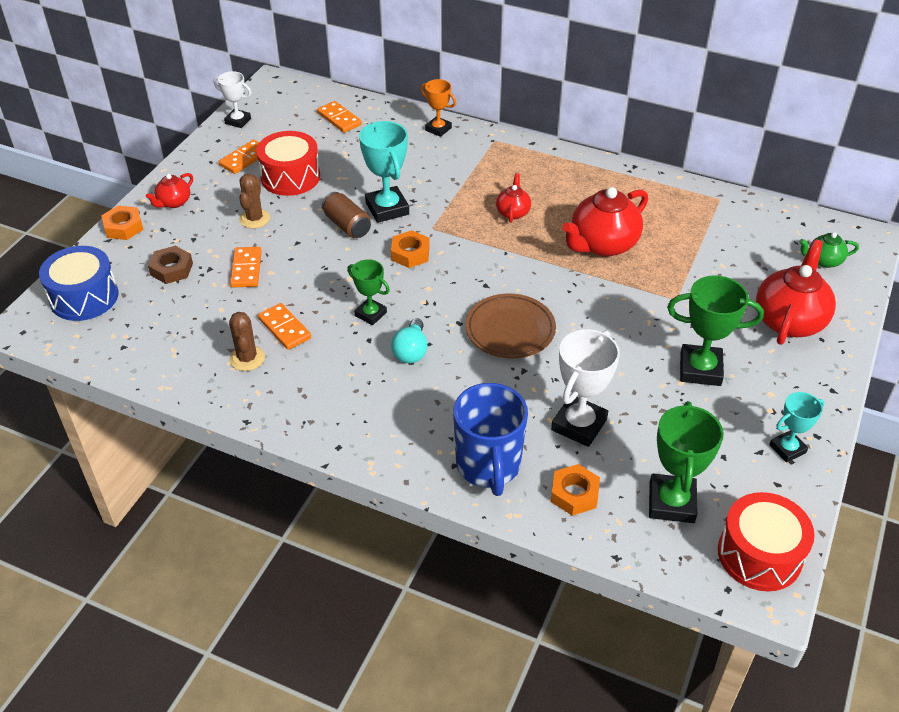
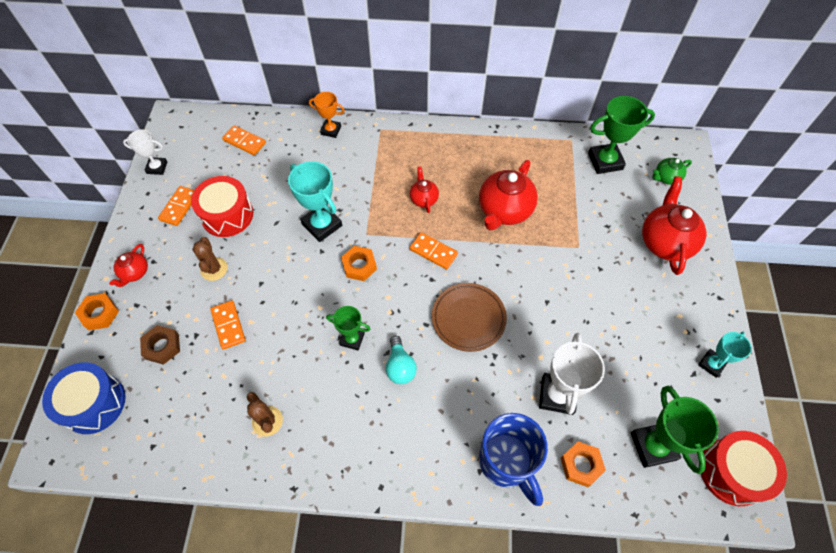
camera: 20 degrees left, 15 degrees up
orange domino [258,303,311,350] -> orange domino moved to [409,232,458,270]
brown can [322,192,371,238] -> none
green trophy [667,275,764,386] -> green trophy moved to [588,96,655,174]

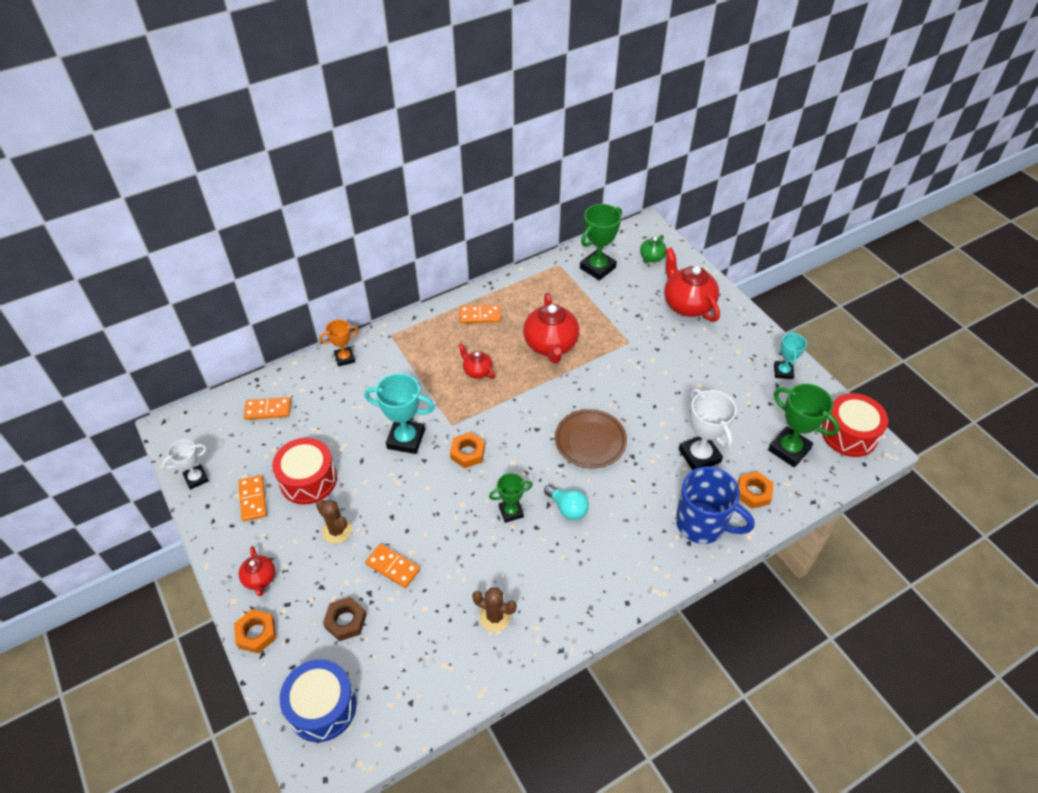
camera: 35 degrees left, 10 degrees down
orange domino [409,232,458,270] -> orange domino moved to [460,305,501,324]

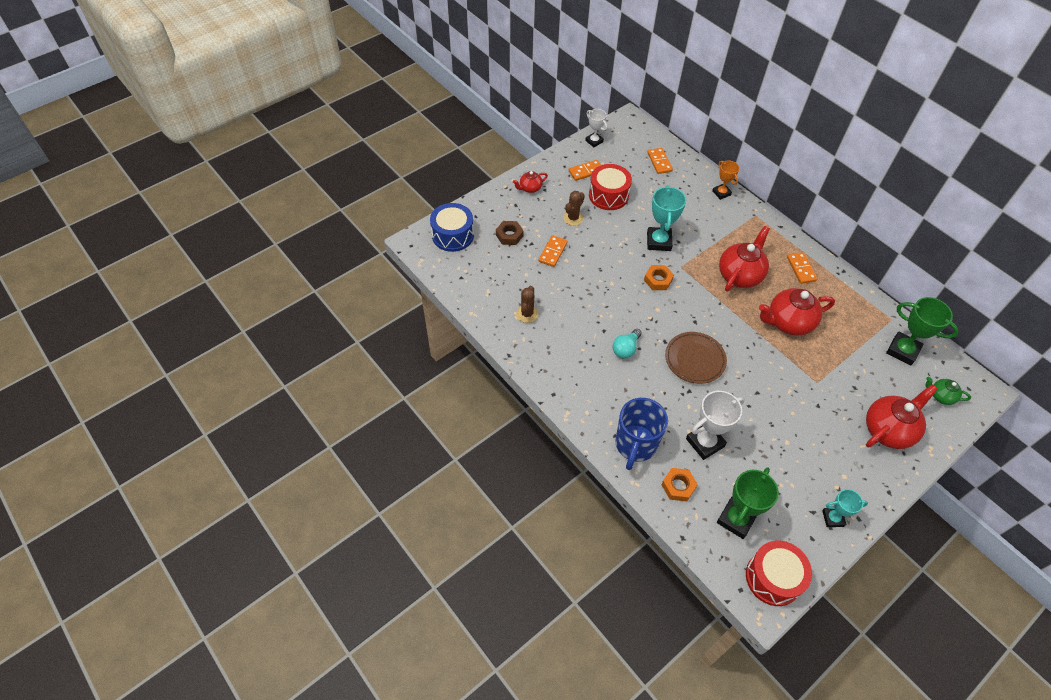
camera: 80 degrees right, 5 degrees up
orange nut [234,609,276,654] -> none
red teapot [458,343,495,379] -> red teapot [719,226,770,291], size x1.93
green trophy [489,473,533,523] -> none

